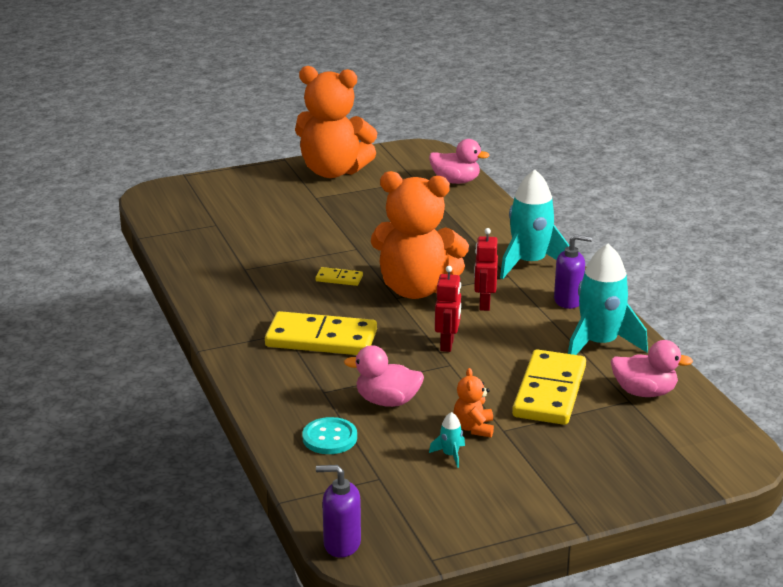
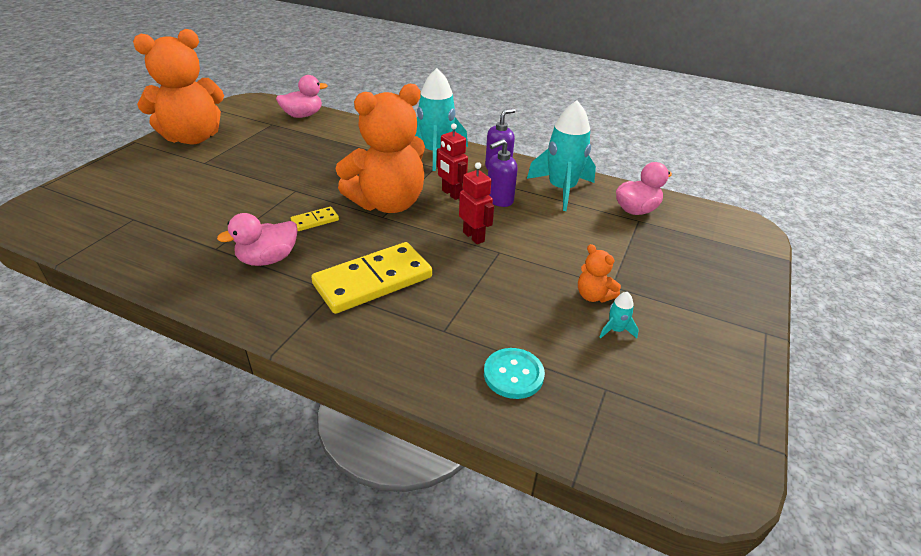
camera: 45 degrees left, 10 degrees up
purple soap dispenser [316,465,361,557] -> purple soap dispenser moved to [488,139,518,207]
pink duck [344,345,424,407] -> pink duck moved to [217,213,298,266]
yellow domino [512,349,586,425] -> none

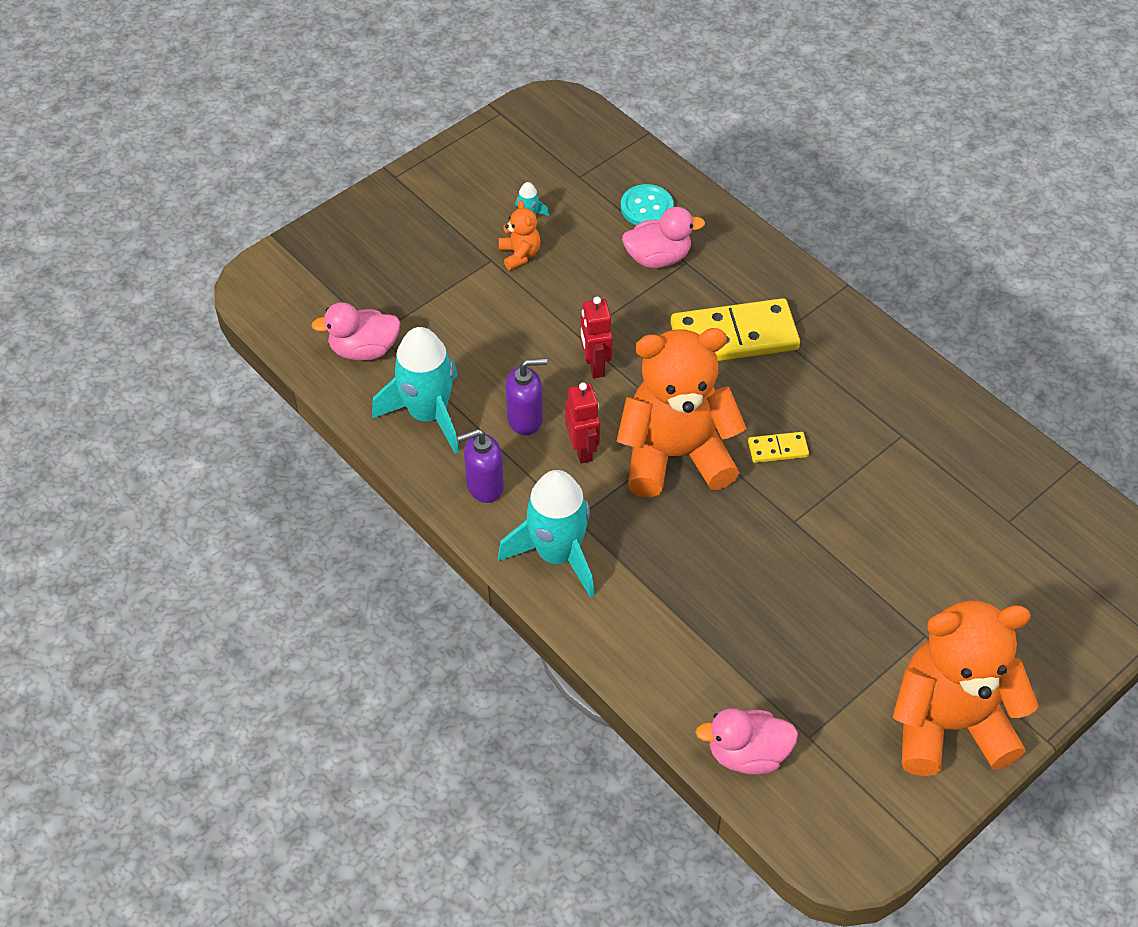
camera: 155 degrees left, 15 degrees up
pink duck [217,213,298,266] -> pink duck moved to [622,207,705,268]

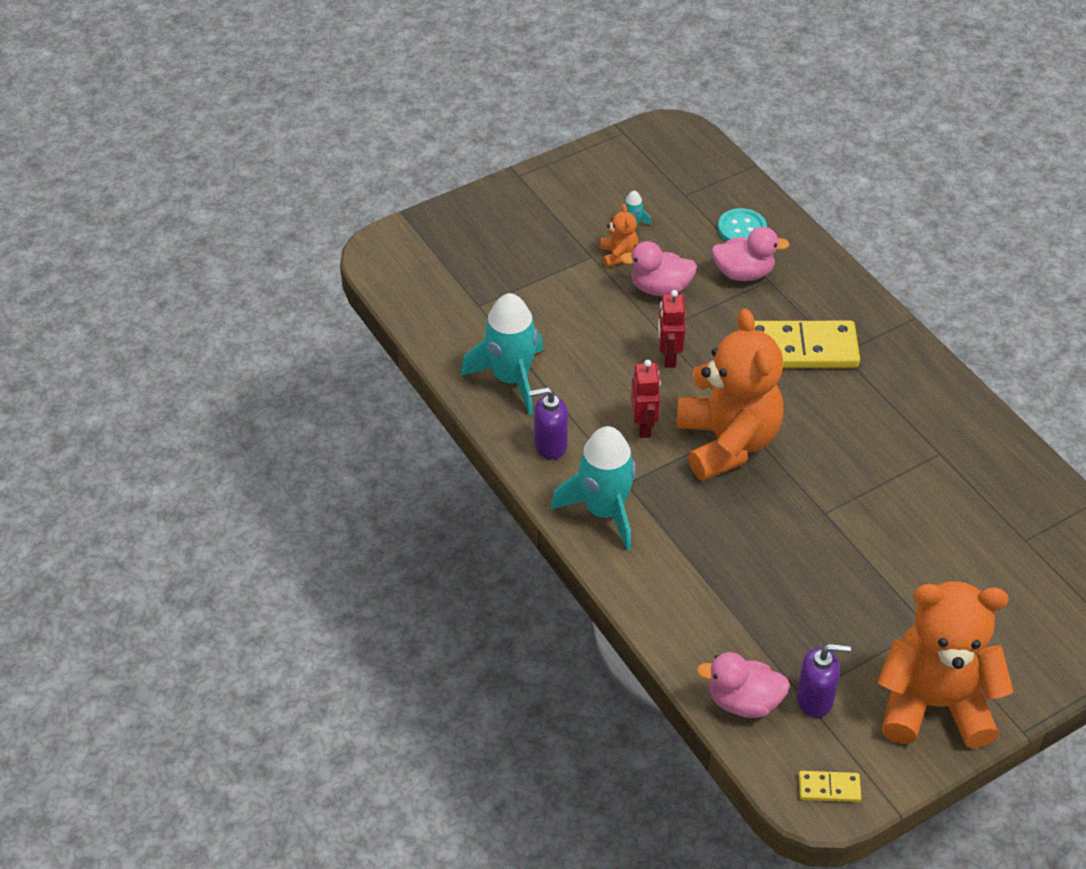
camera: 10 degrees right, 5 degrees down
pink duck [311,302,400,361] -> pink duck moved to [620,241,697,296]
purple soap dispenser [506,358,547,435] -> purple soap dispenser moved to [797,644,851,718]
orange teddy bear [617,328,746,498] -> orange teddy bear turned 75 degrees clockwise [677,309,784,481]
yellow domino [748,432,809,463] -> yellow domino moved to [799,771,861,802]

